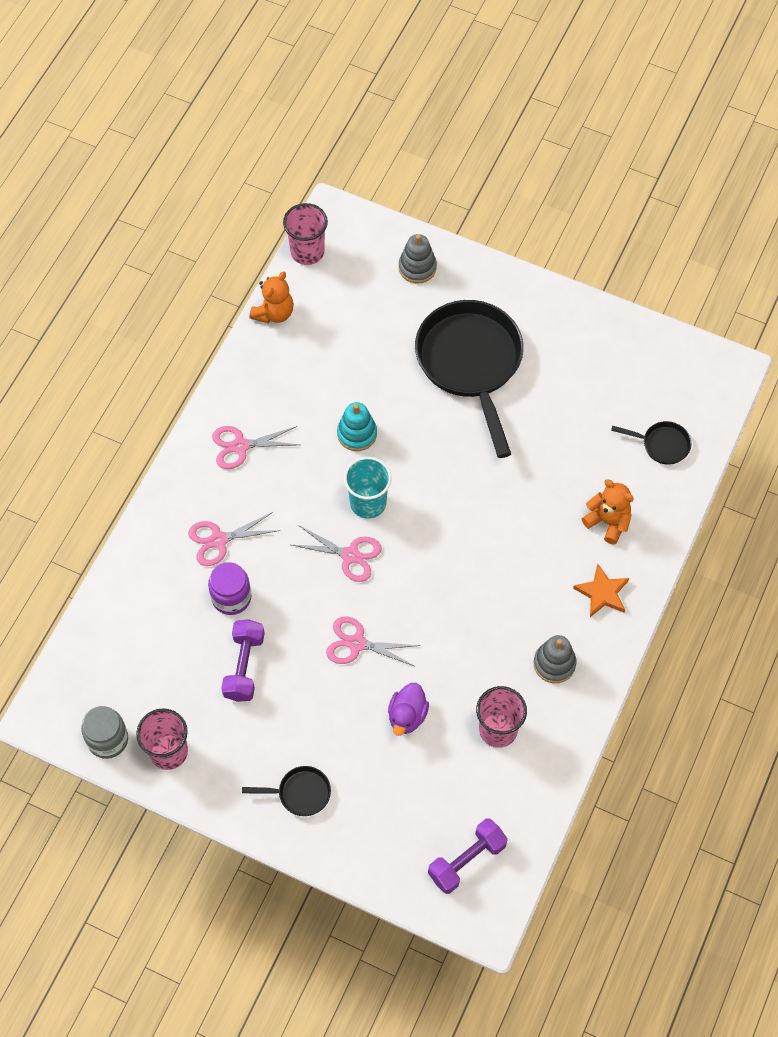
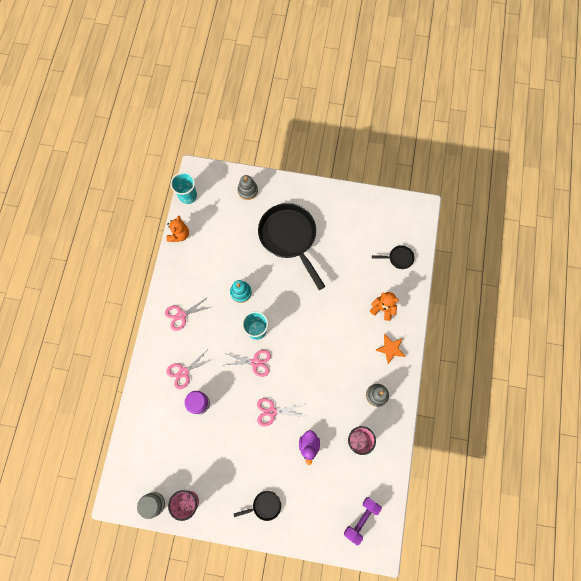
camera: 15 degrees left, 10 degrees up
purple dumbbell [221,619,265,702] -> none
pink cup [283,203,328,265] -> turquoise cup [171,172,197,204]

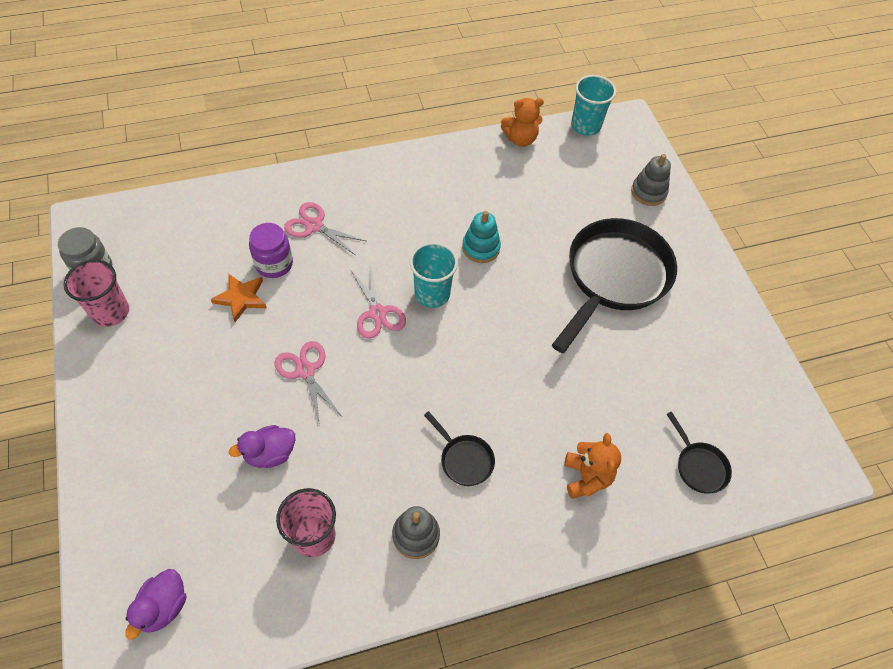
camera: 60 degrees right, 15 degrees down
pink scissors [165,297,211,331] -> none
black pan [234,491,281,521] -> black pan moved to [424,411,495,486]
purple dumbbell [344,497,382,546] -> purple duck [125,569,186,639]
orange star [375,334,406,364] -> orange star moved to [211,274,267,322]

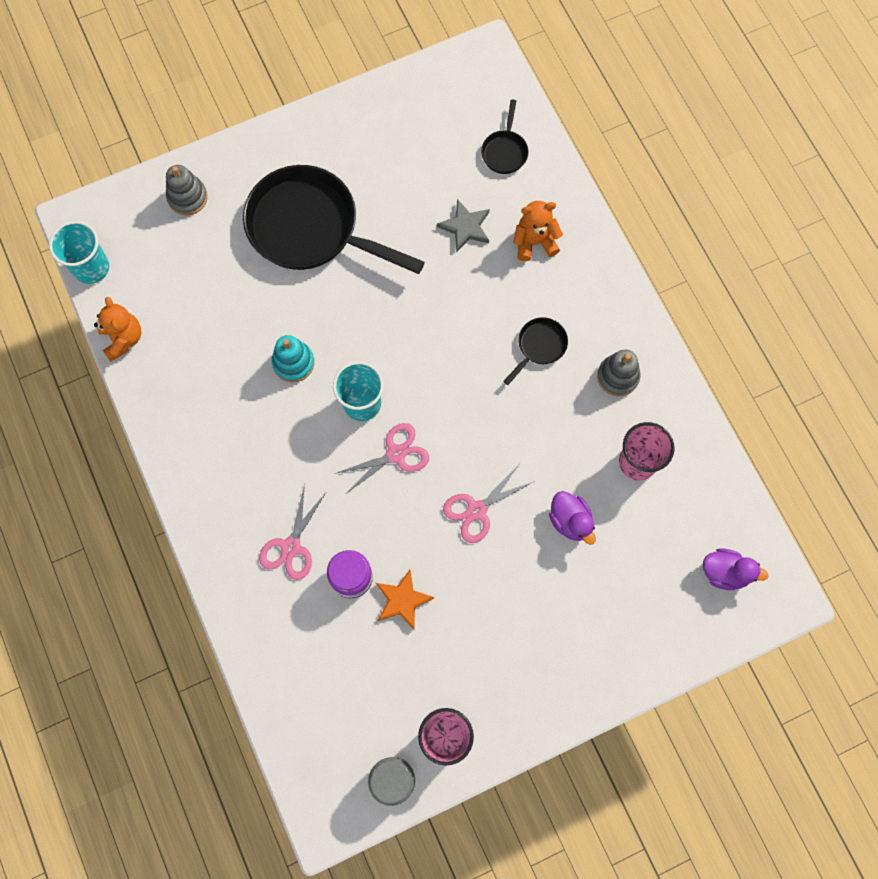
camera: 95 degrees left, 15 degrees up
black pan [667,412,732,493] -> black pan turned 135 degrees clockwise [481,99,529,174]
none -> grey star [437,199,490,253]

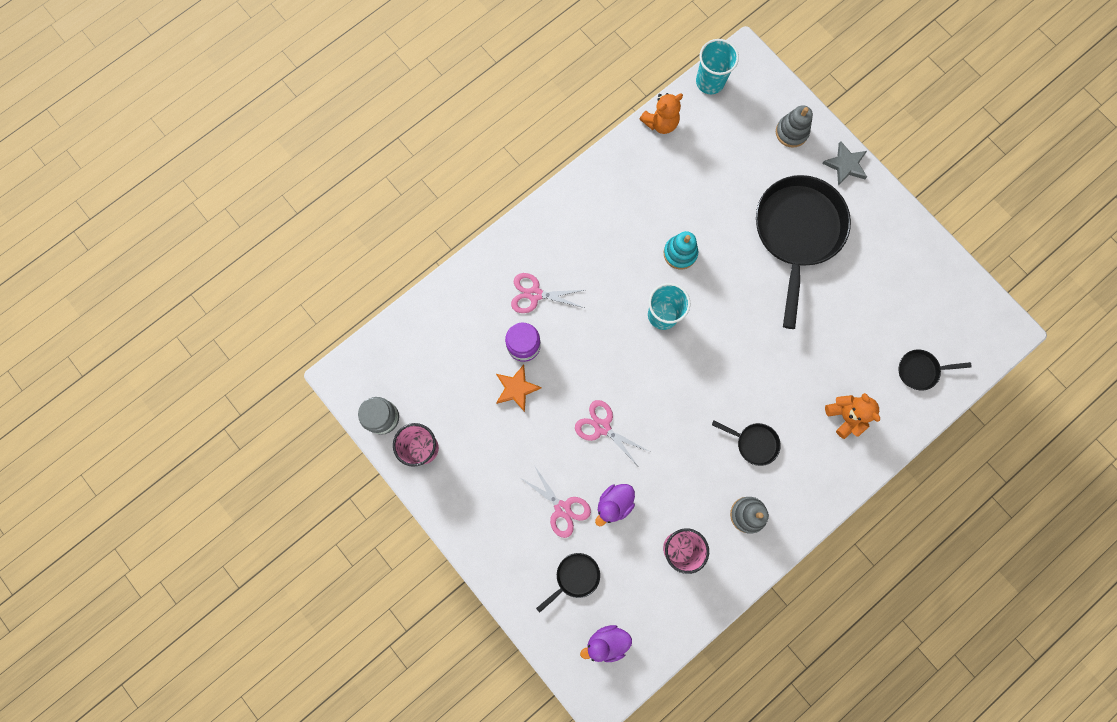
camera: 75 degrees right, 5 degrees up
pink scissors [334,423,429,494] -> pink scissors moved to [522,465,591,538]
grey star [437,199,490,253] -> grey star moved to [822,141,867,186]
purple duck [703,549,768,590] -> purple duck turned 75 degrees clockwise [580,625,632,662]
none -> black pan [536,553,600,613]

